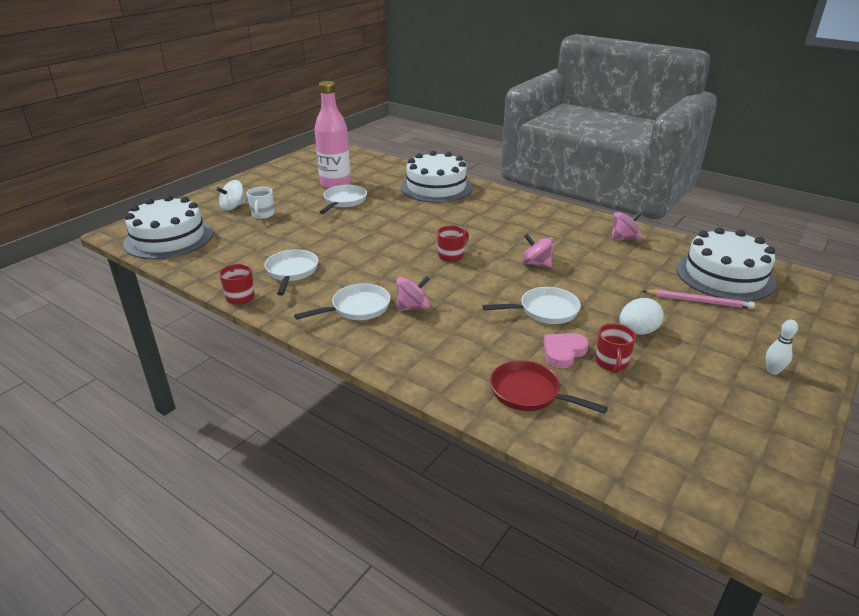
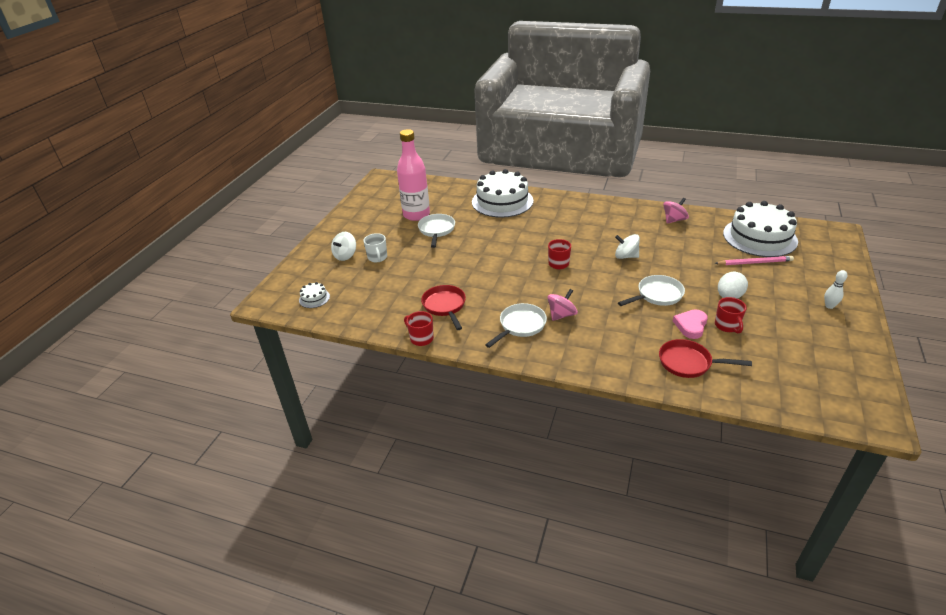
camera: 15 degrees left, 5 degrees up
white cake [123,195,213,259] -> white cake [299,282,330,308], size x0.41
white pan [265,249,318,295] -> red pan [421,285,466,330]
pink spinning top [522,234,554,267] -> white spinning top [615,234,640,259]

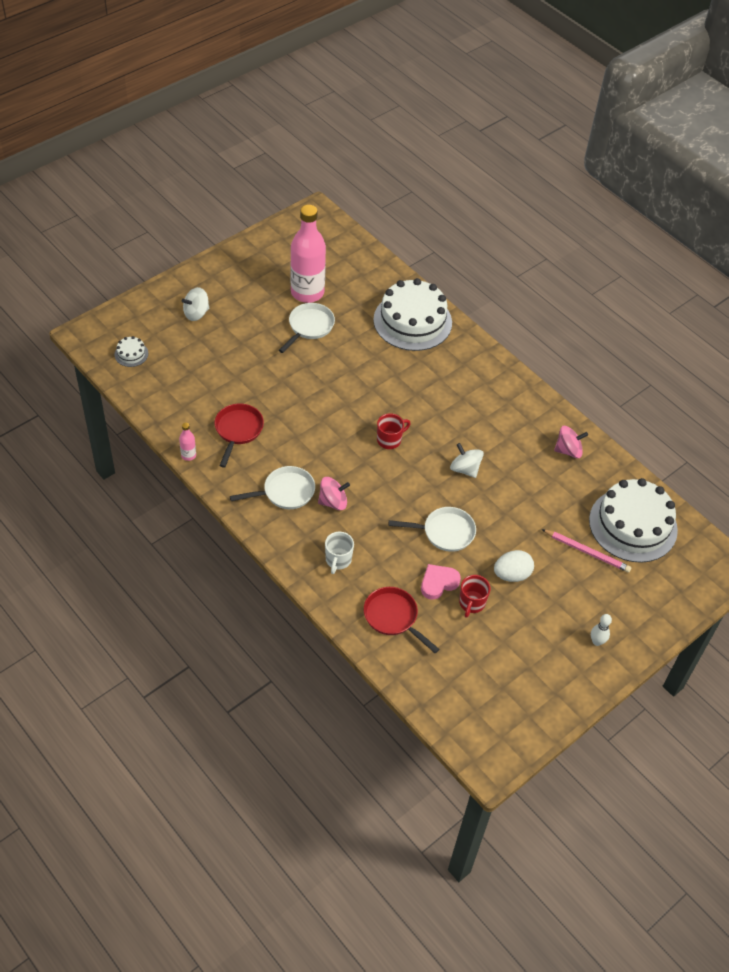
camera: 25 degrees right, 15 degrees up
white mug [363,233,387,262] -> white mug moved to [325,532,354,574]
red mug [404,311,434,346] -> pink bottle [179,423,196,461]

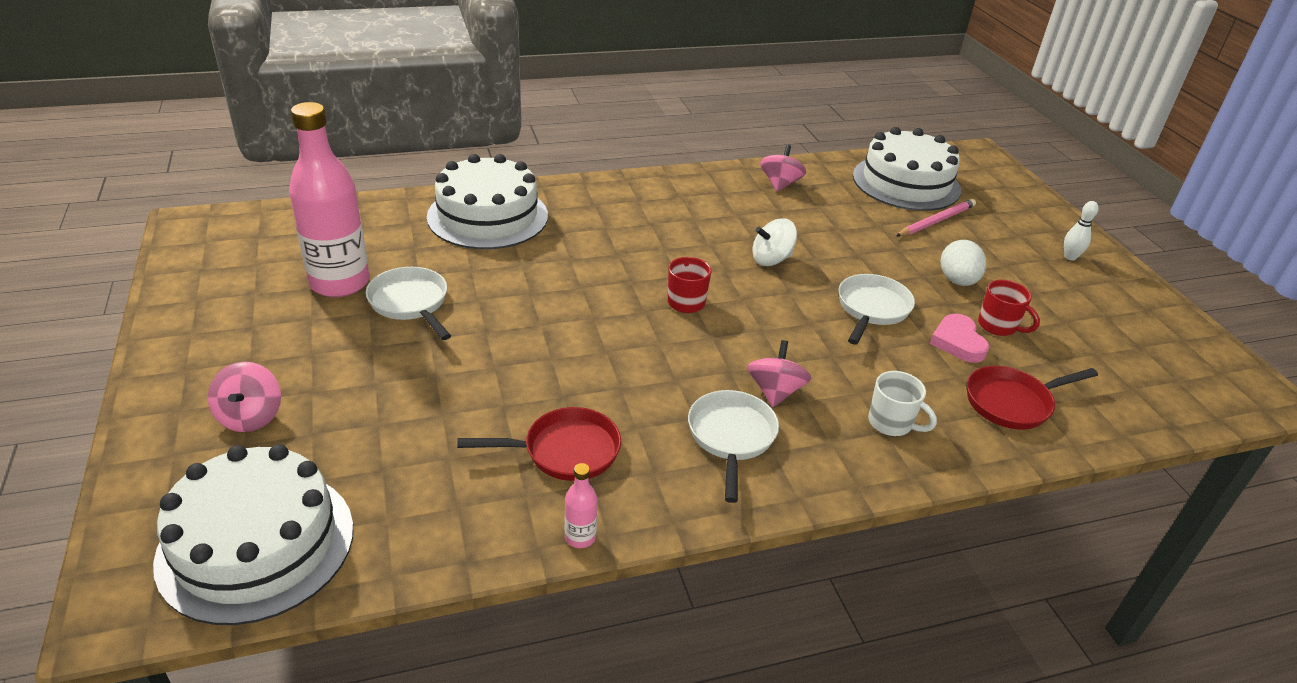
camera: 65 degrees left, 15 degrees down
white cake [115,336,148,367] -> white cake [153,444,353,625], size x2.44
white spinning top [181,287,209,321] -> pink spinning top [208,362,281,432]
red pan [215,403,264,468] -> red pan turned 135 degrees clockwise [457,407,621,481]

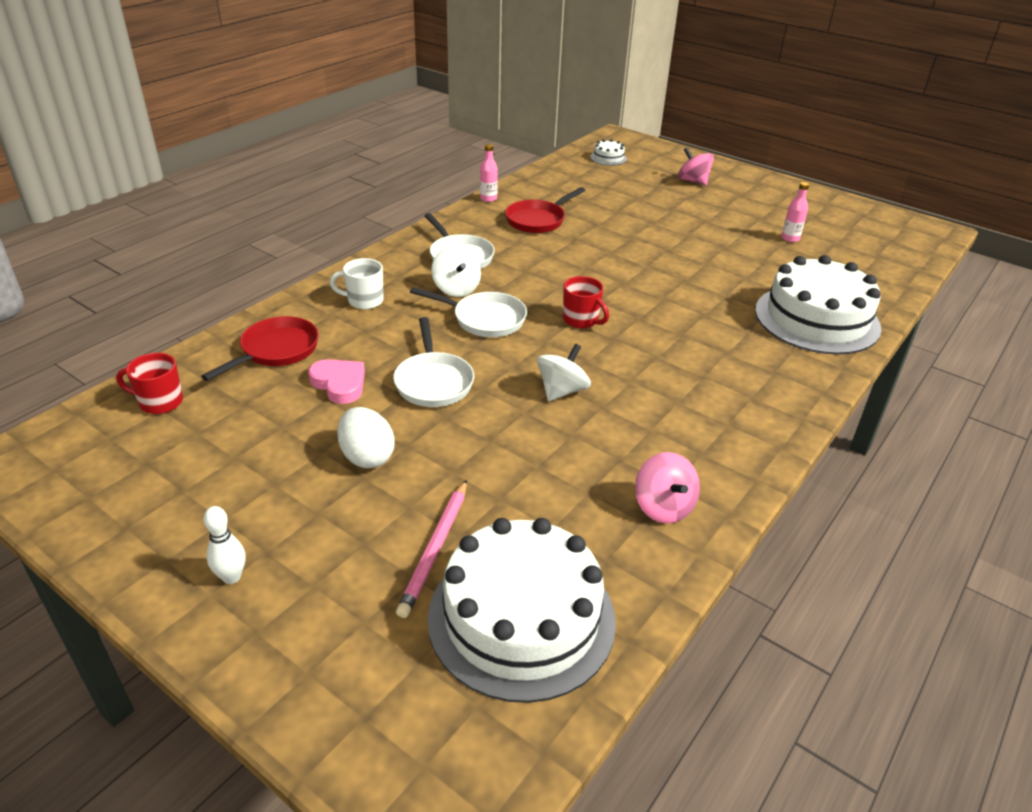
camera: 145 degrees right, 0 degrees up
white cake [153,444,353,625] -> white cake [590,139,627,166], size x0.41
pink bottle [289,102,369,297] -> pink bottle [782,182,809,242], size x0.40
white pan [366,267,451,340] -> white pan moved to [410,287,527,337]
pink spinning top [747,340,812,407] -> white spinning top [431,246,481,297]
red mug [978,280,1040,336] -> red mug moved to [116,353,183,414]

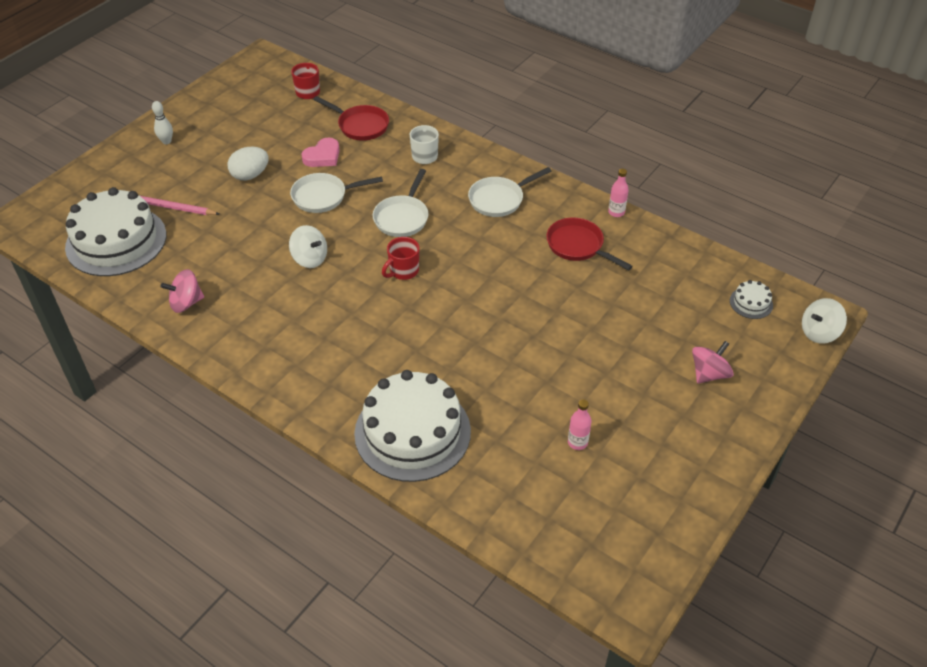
camera: 90 degrees right, 10 degrees up
white spinning top [431,246,481,297] -> white spinning top moved to [802,298,847,344]

